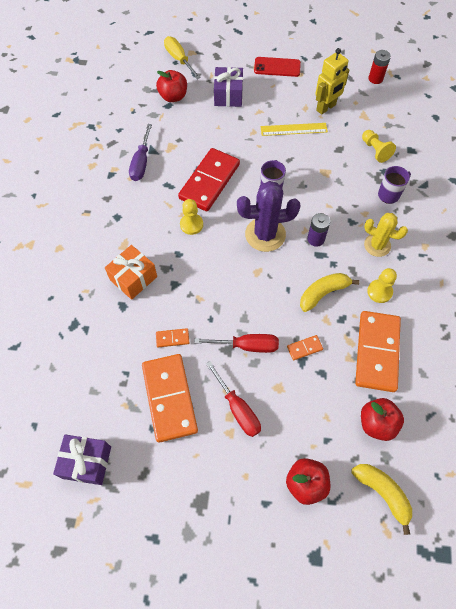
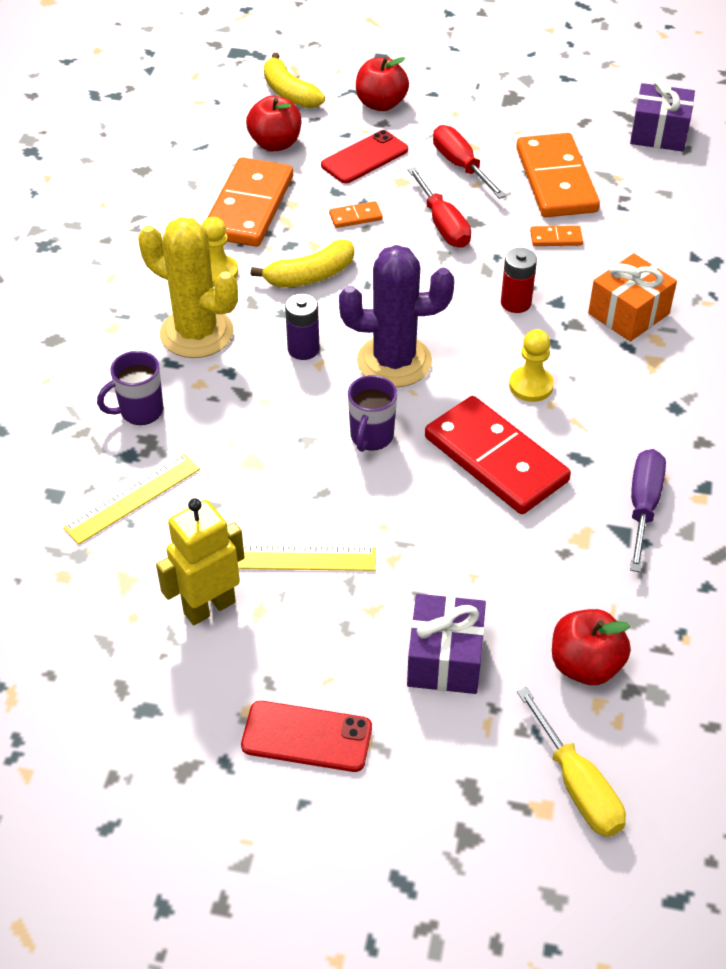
camera: 175 degrees left, 15 degrees down
red domino [178,148,240,211] -> red domino turned 75 degrees counterclockwise [425,396,571,514]
red screwdriver [195,334,279,353] -> red screwdriver turned 120 degrees counterclockwise [408,167,471,248]
yellow pawn [362,130,396,163] -> yellow ruler [63,454,200,544]
yellow cactus [364,213,408,257] -> yellow cactus [139,217,238,358], size x1.54
red battery [368,50,391,84] -> red battery moved to [501,248,537,313]
none -> red phone [321,130,408,183]

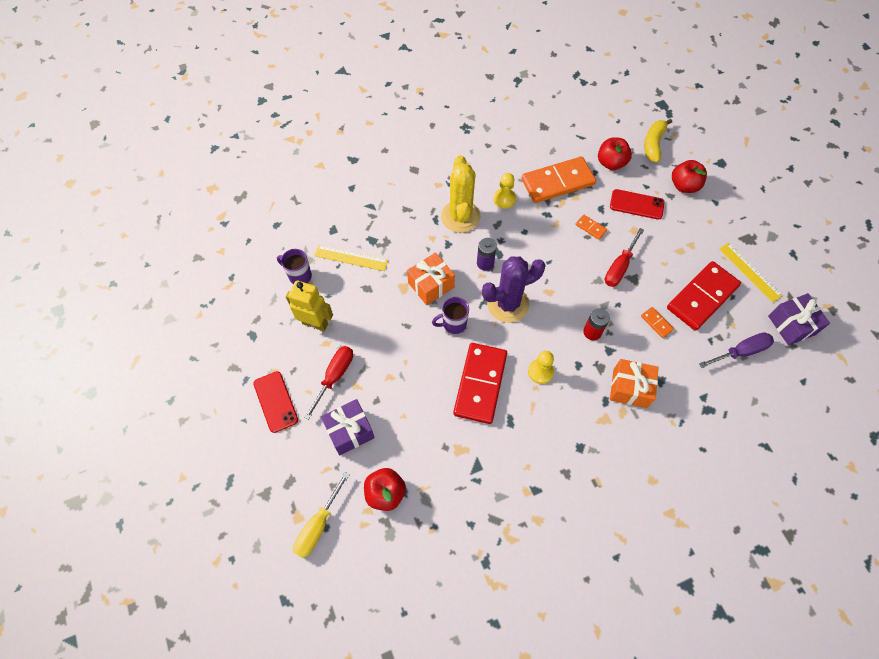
camera: 55 degrees right, 15 degrees up
purple mug [97,351,163,425] -> purple mug moved to [277,249,312,284]
yellow ruler [238,546,376,571] -> yellow ruler moved to [719,243,783,302]
yellow banana [251,240,354,288] -> none
purple cactus [339,245,454,387] -> purple cactus turned 75 degrees counterclockwise [482,256,546,323]
red screwdriver [433,125,506,199] -> red screwdriver moved to [304,346,353,420]
orange domino [516,133,600,217] -> red domino [667,261,741,331]
purple screwdriver [630,449,666,572] -> purple screwdriver moved to [699,332,774,368]
none -> orange gift [407,252,455,305]

